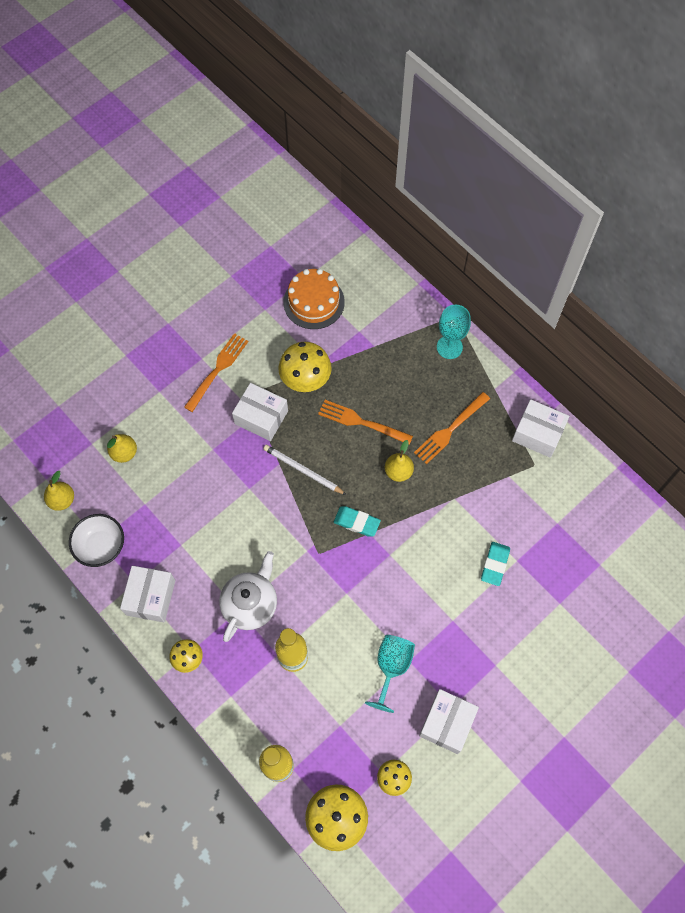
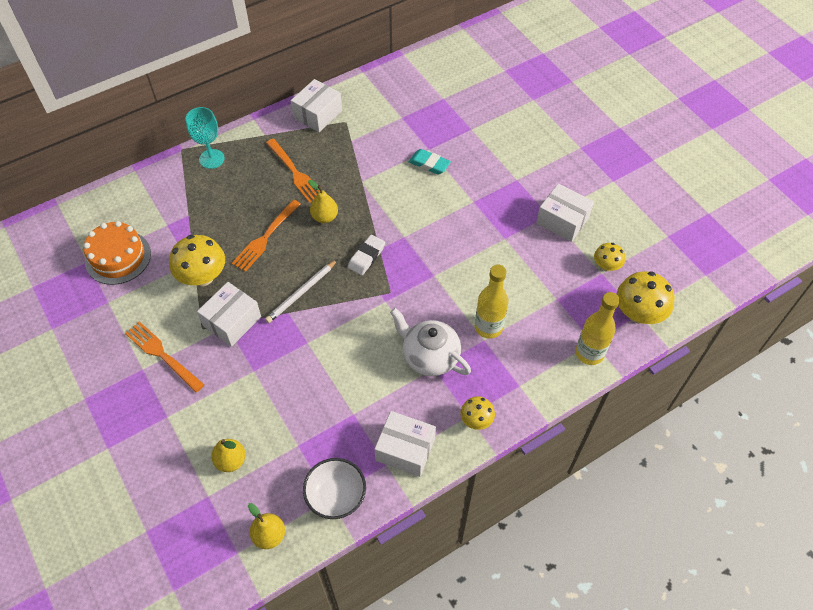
camera: 80 degrees left, 10 degrees down
turquoise eraser [334,506,381,537] -> white eraser [348,235,385,275]
turquoise goblet [365,635,415,713] -> none

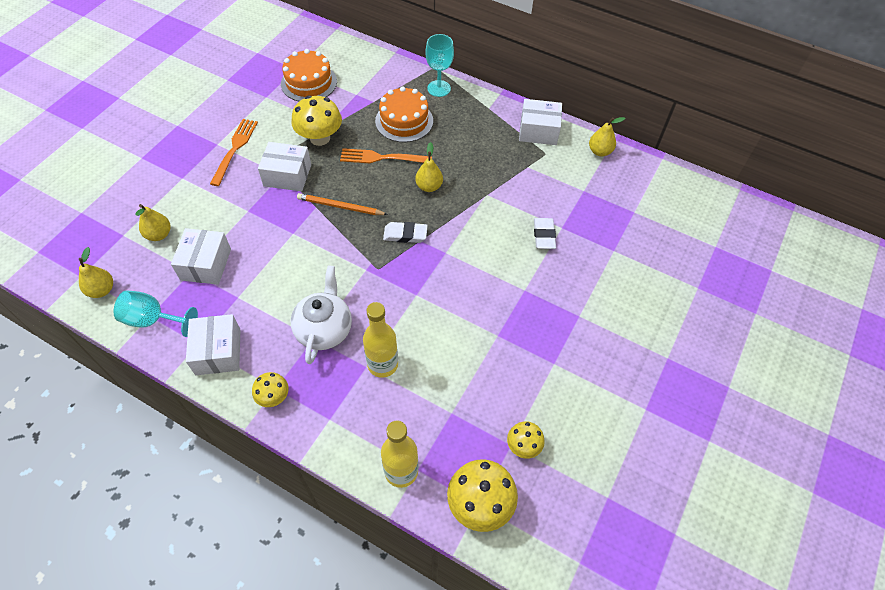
camera: 60 degrees right, 0 degrees up
white pencil [265,259,338,323] -> orange pencil [297,193,388,215]
orange fork [266,139,320,203] -> none
white bowl [303,458,366,519] -> turquoise goblet [114,290,198,337]
turquoise eraser [409,149,451,175] -> white eraser [534,218,556,249]
white box [536,184,594,242] -> white box moved to [171,228,231,285]
none -> orange cake [375,86,433,142]
none -> yellow pear [589,117,625,156]

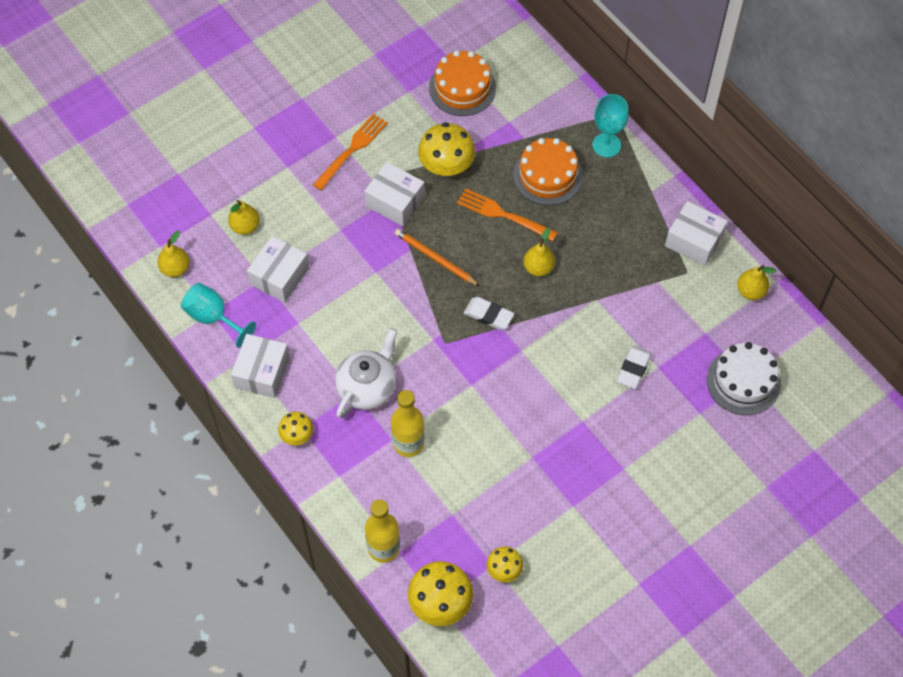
camera: 25 degrees right, 5 degrees up
none -> white cake [707,342,781,415]

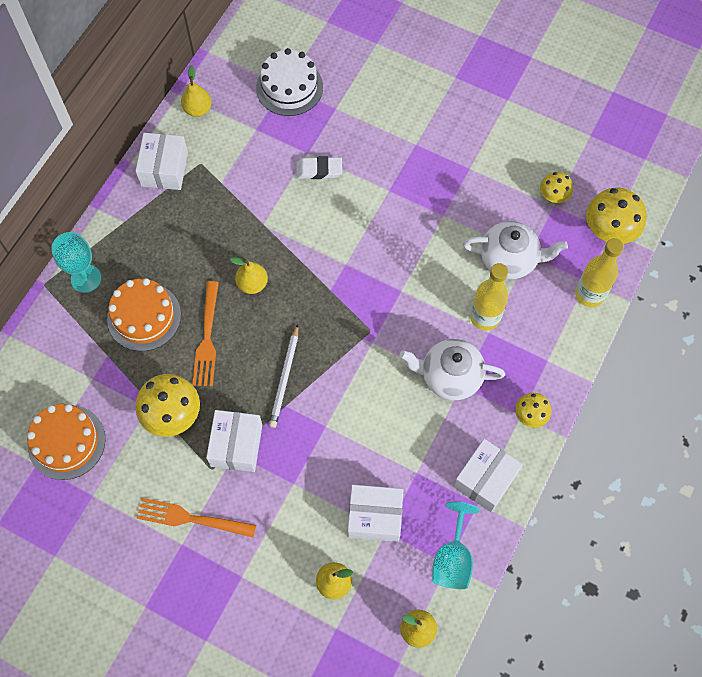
camera: 115 degrees left, 5 degrees up
white box [231,334,290,398] -> white box turned 45 degrees counterclockwise [453,439,523,513]
orange pencil [395,229,480,286] -> white pencil [269,324,298,428]
white eraser [464,297,514,330] -> none
none -> white teapot [463,221,568,279]

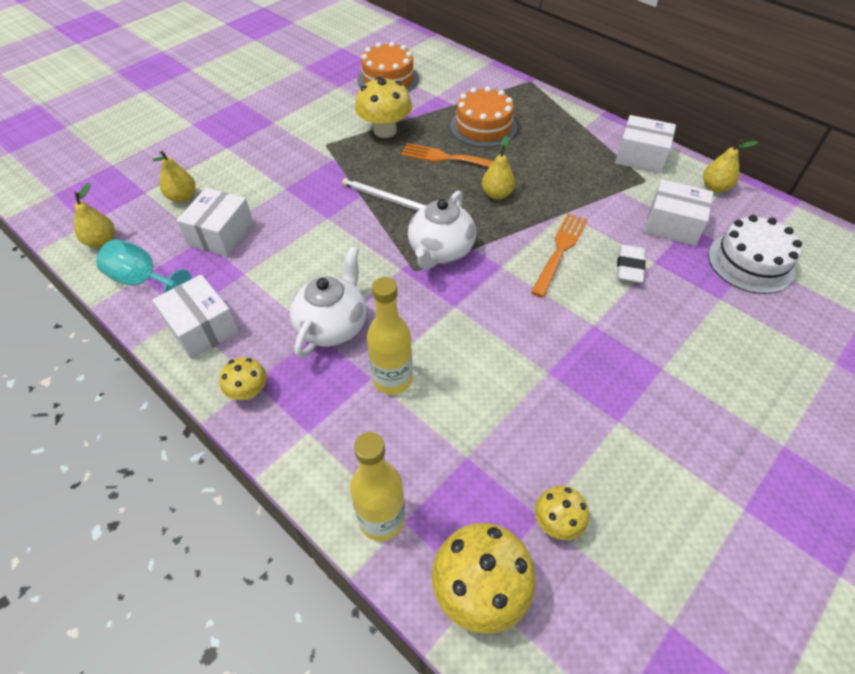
camera: 105 degrees right, 15 degrees down
turquoise goblet [51,232,101,293] -> none
orange fork [137,498,256,538] -> orange fork moved to [531,213,587,298]
white box [206,410,262,472] -> white box moved to [644,179,713,246]
white teapot [463,221,568,279] -> white teapot moved to [408,191,476,269]

